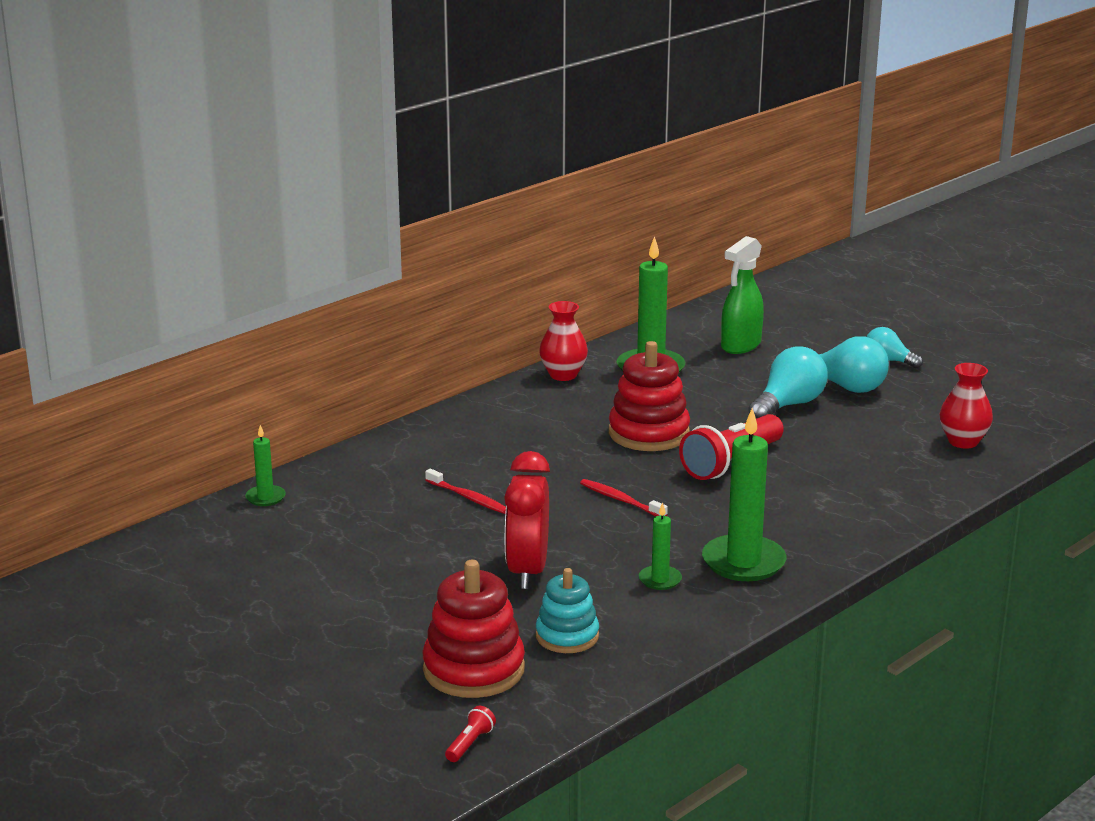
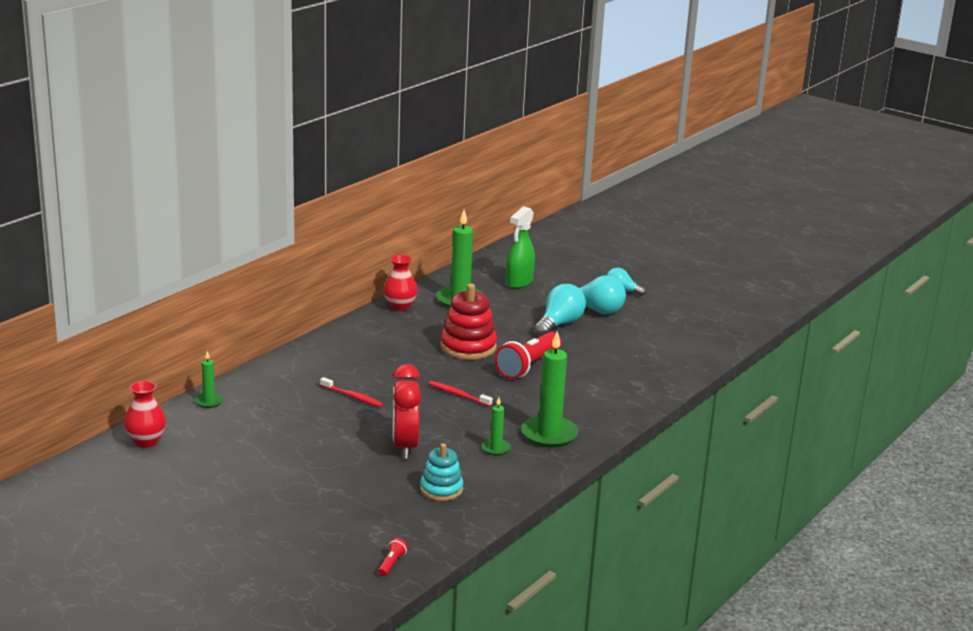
camera: 10 degrees left, 0 degrees up
red stacking toy [422,560,525,698] -> none
red vase [940,363,993,449] -> red vase moved to [124,381,166,448]

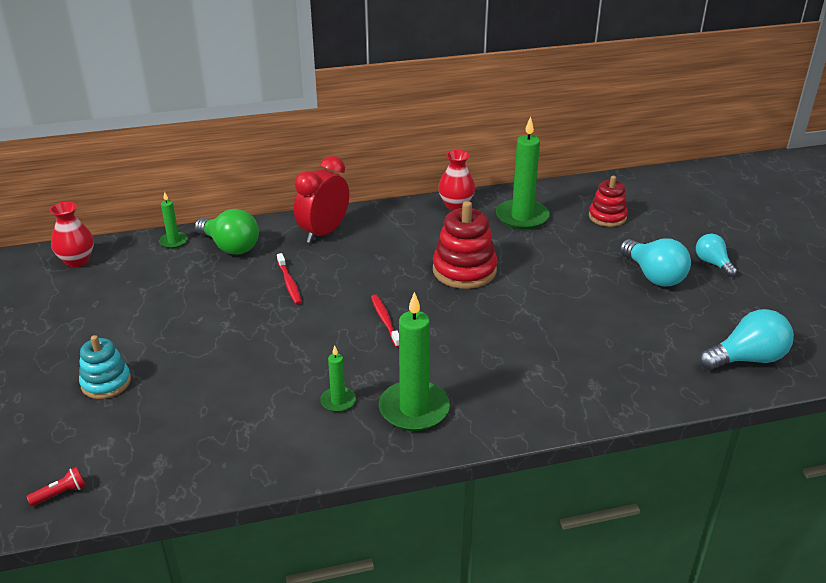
camera: 40 degrees right, 10 degrees up
red clock [392,364,421,459] -> red clock moved to [294,156,349,243]
turquoise stacking toy [420,443,463,501] -> turquoise stacking toy moved to [79,335,131,399]
red flashlight [495,332,561,379] -> none
green spray bottle [506,206,535,289] -> red stacking toy [589,176,628,227]
turquoise light bulb [535,284,586,336] -> turquoise light bulb moved to [699,309,794,370]
none -> green light bulb [194,209,259,255]

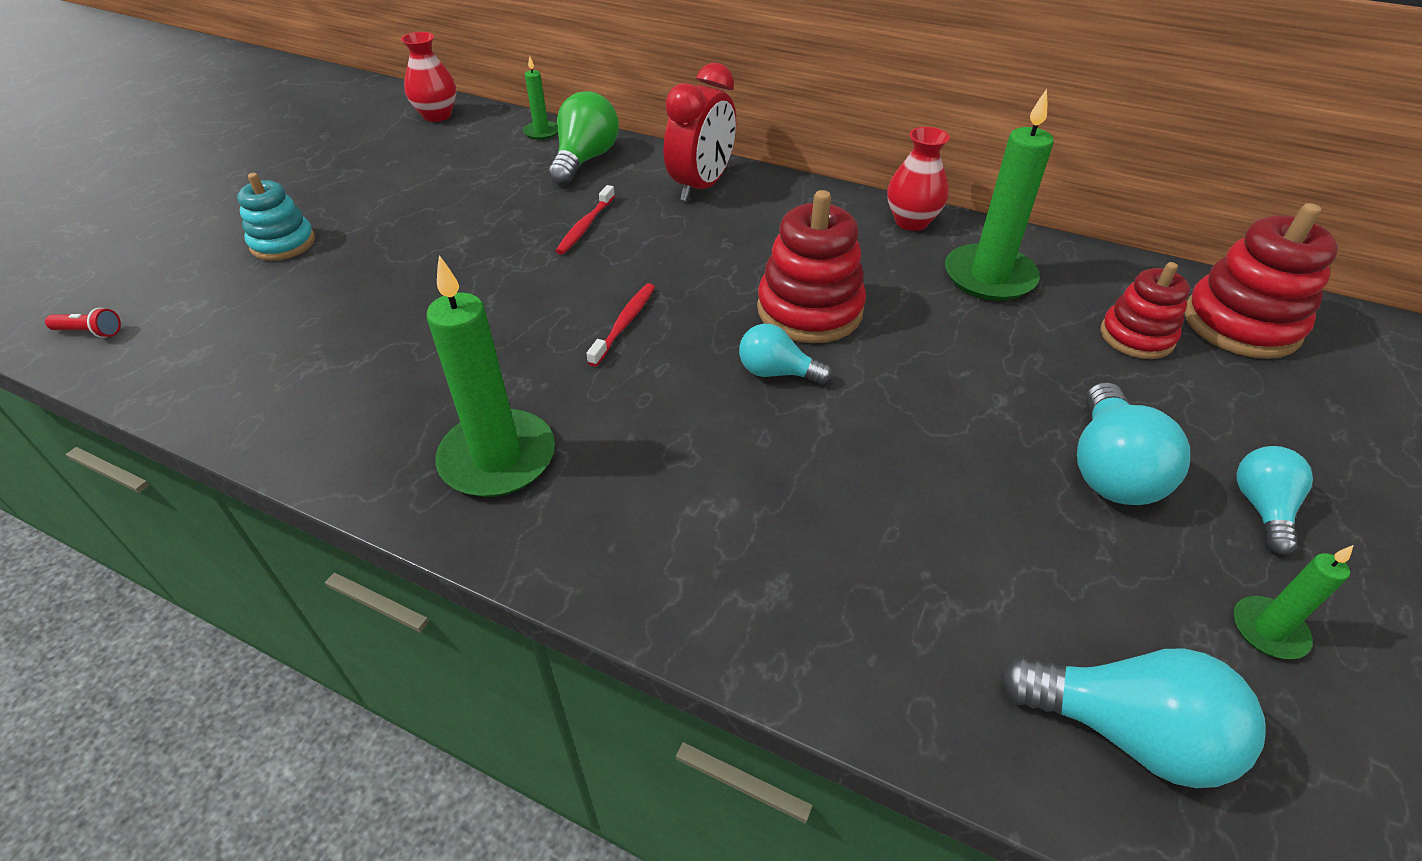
camera: 40 degrees right, 10 degrees up
green light bulb [194,209,259,255] -> green light bulb turned 150 degrees counterclockwise [548,91,619,186]
red clock [294,156,349,243] -> red clock turned 135 degrees clockwise [664,62,736,201]
green candle [320,345,356,412] -> green candle moved to [1233,545,1353,659]
none -> turquoise light bulb [739,324,832,385]
none -> red stacking toy [1185,203,1338,359]

